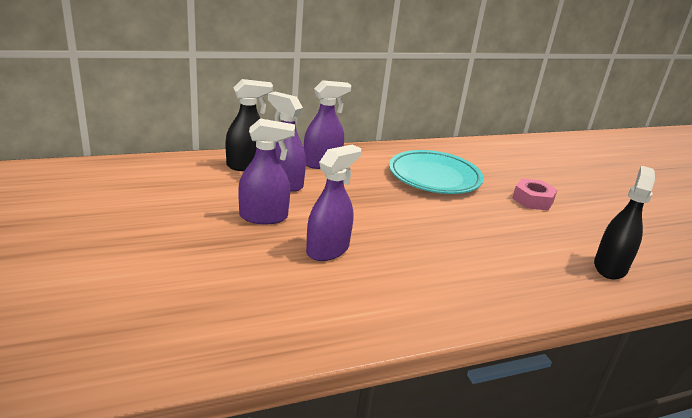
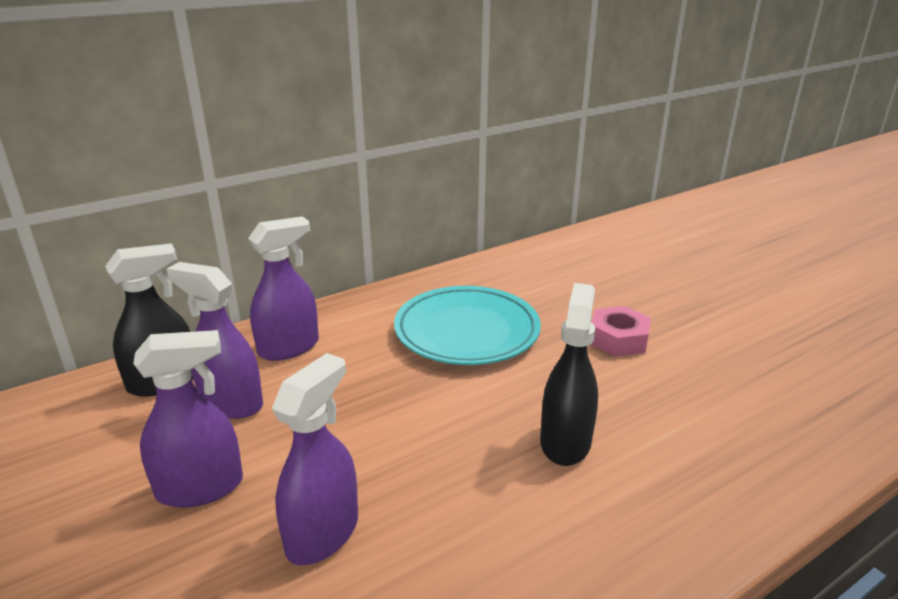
camera: 10 degrees left, 0 degrees up
black spray bottle [594,166,655,280] -> black spray bottle moved to [540,283,598,466]

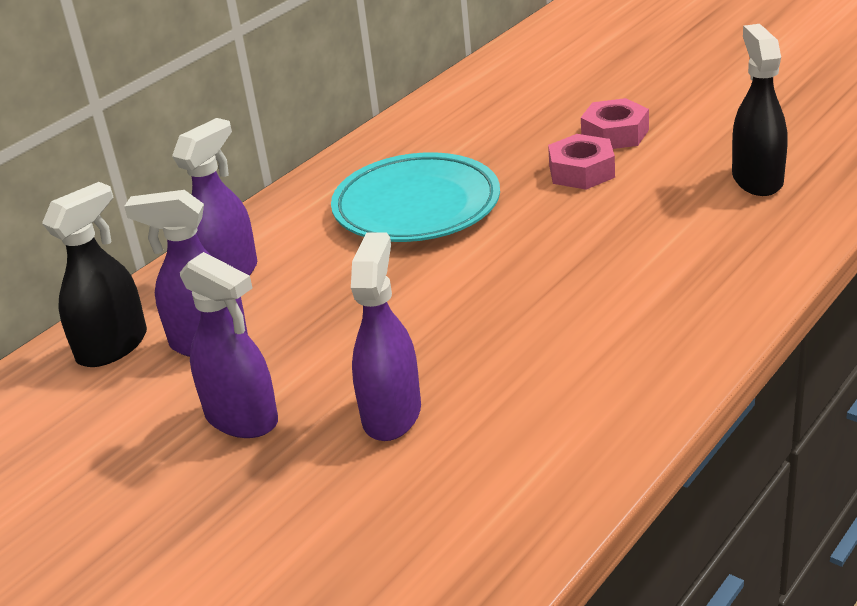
camera: 15 degrees left, 5 degrees up
purple spray bottle [133,330,243,508] -> purple spray bottle turned 75 degrees clockwise [180,252,278,438]
black spray bottle [540,283,598,466] -> black spray bottle moved to [732,24,788,196]
none -> pink nut [581,98,649,149]

